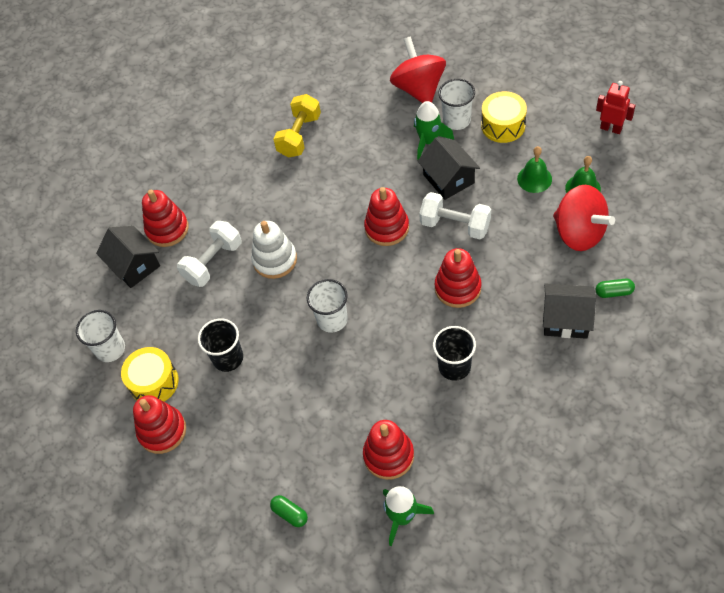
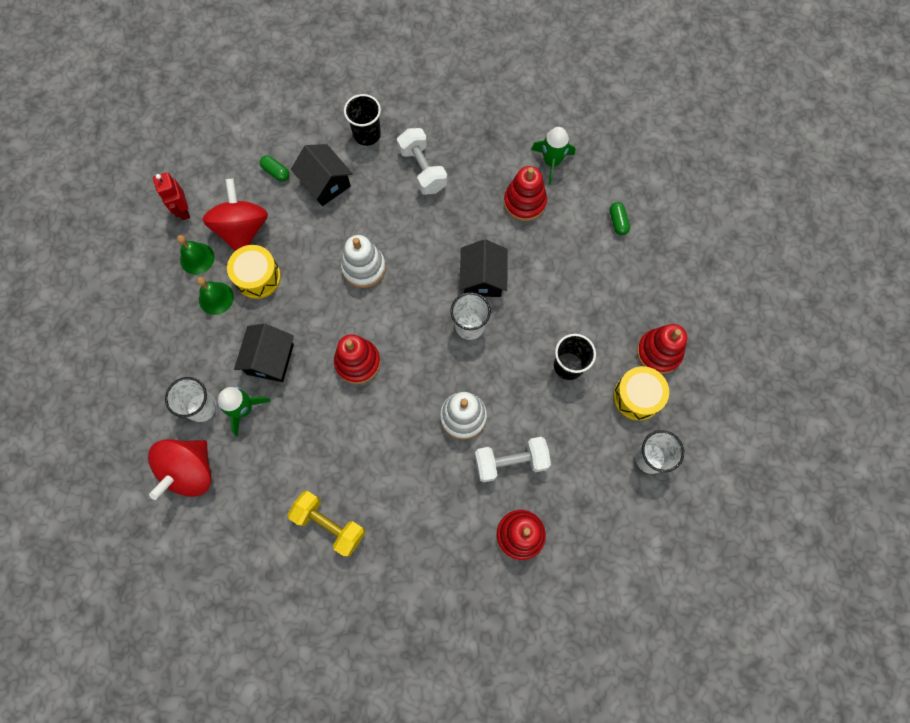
camera: 145 degrees left, 15 degrees up
black house [96,226,160,288] -> black house moved to [460,239,508,297]
yellow dumbbell [273,94,321,158] -> yellow dumbbell turned 60 degrees clockwise [288,491,366,557]
white dumbbell [419,192,491,239] -> white dumbbell moved to [397,128,447,195]
black cup [433,326,476,381] -> black cup moved to [344,94,381,146]
red stacking toy [435,248,481,308] -> white stacking toy [341,235,386,288]
yellow drum [481,91,527,143] -> yellow drum moved to [227,245,281,299]
red robot [596,81,636,134] -> red robot moved to [153,172,190,220]

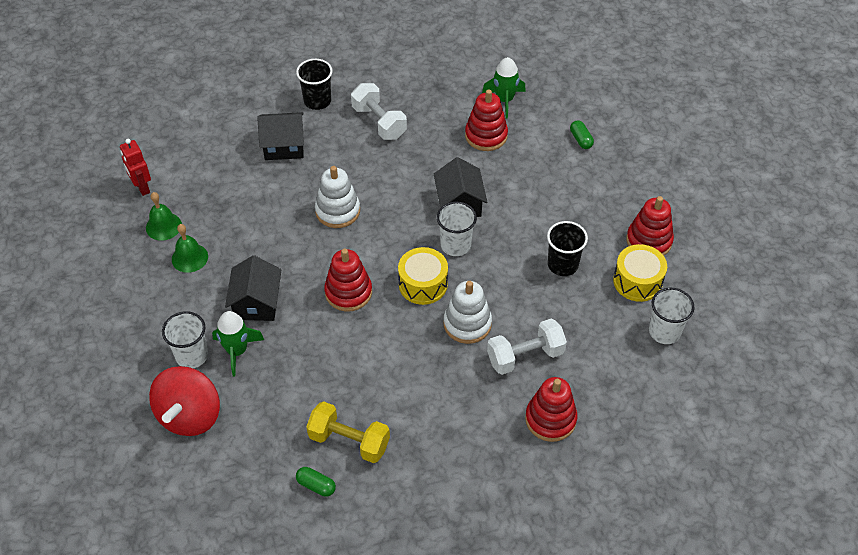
camera: 10 degrees left, 20 degrees down
red spinning top [202,179,268,251] -> none
yellow drum [227,245,281,299] -> yellow drum moved to [398,247,448,305]
green capsule [260,155,290,182] -> green capsule moved to [296,467,336,497]
black house [291,144,353,206] -> black house turned 45 degrees counterclockwise [257,112,304,160]

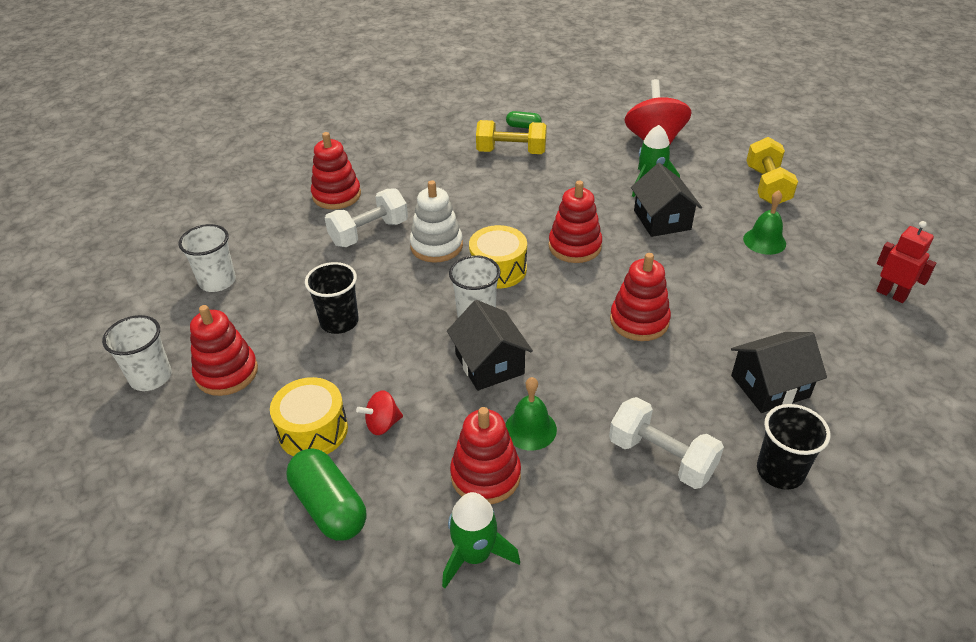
camera: 165 degrees right, 10 degrees down
green bell [146,192,182,241] -> green bell moved to [506,377,557,450]
white cup [162,311,208,368] -> white cup moved to [102,315,172,391]
white stacking toy [315,166,360,228] -> red stacking toy [610,253,671,341]
green capsule [570,120,594,149] -> green capsule [287,448,366,541], size x1.87
yellow drum [613,244,667,302] -> yellow drum moved to [270,377,348,456]
none -> red spinning top [356,390,403,435]
none -> yellow dumbbell [746,137,798,204]

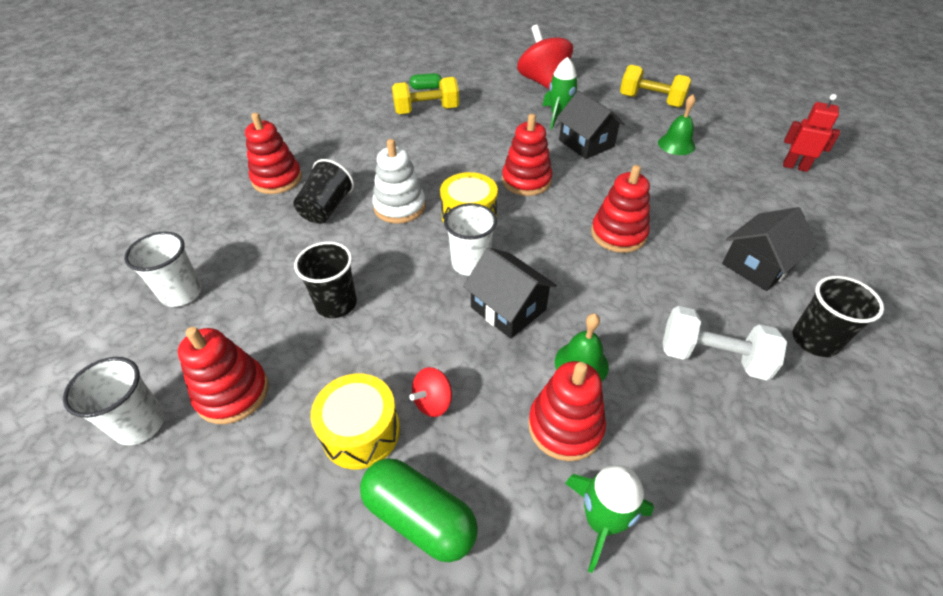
camera: 20 degrees left, 5 degrees up
white dumbbell [325,188,408,247] -> black cup [293,159,354,224]
yellow dumbbell [746,137,798,204] -> yellow dumbbell turned 45 degrees counterclockwise [620,65,691,108]

